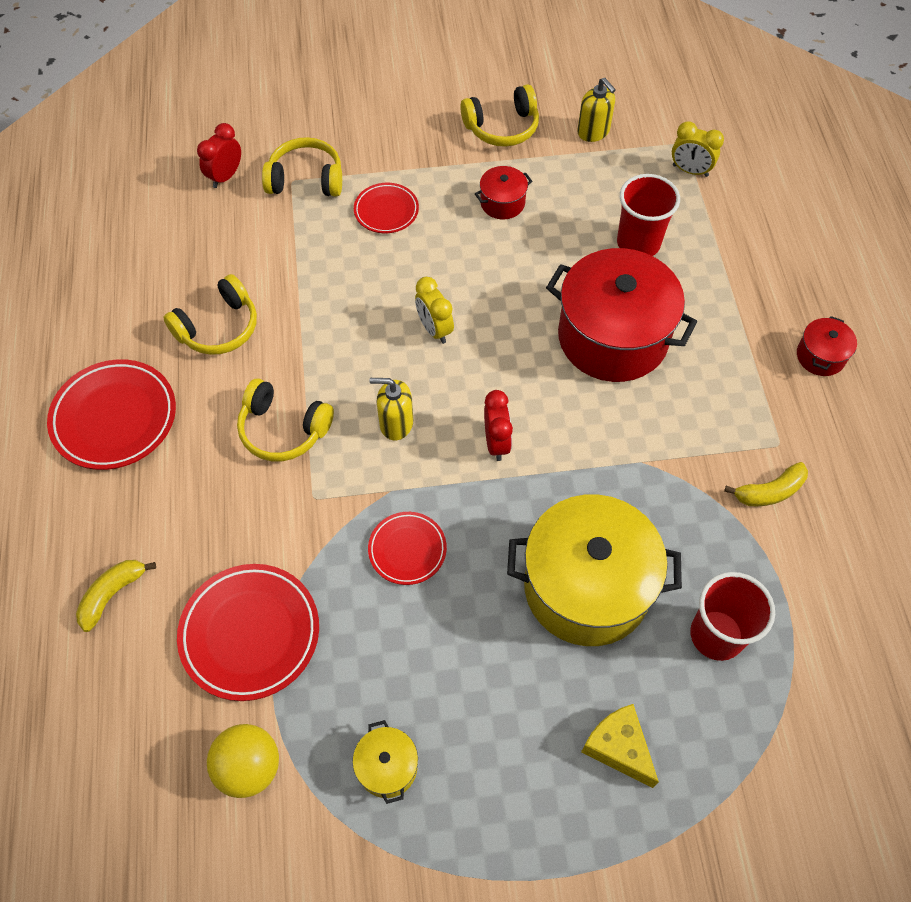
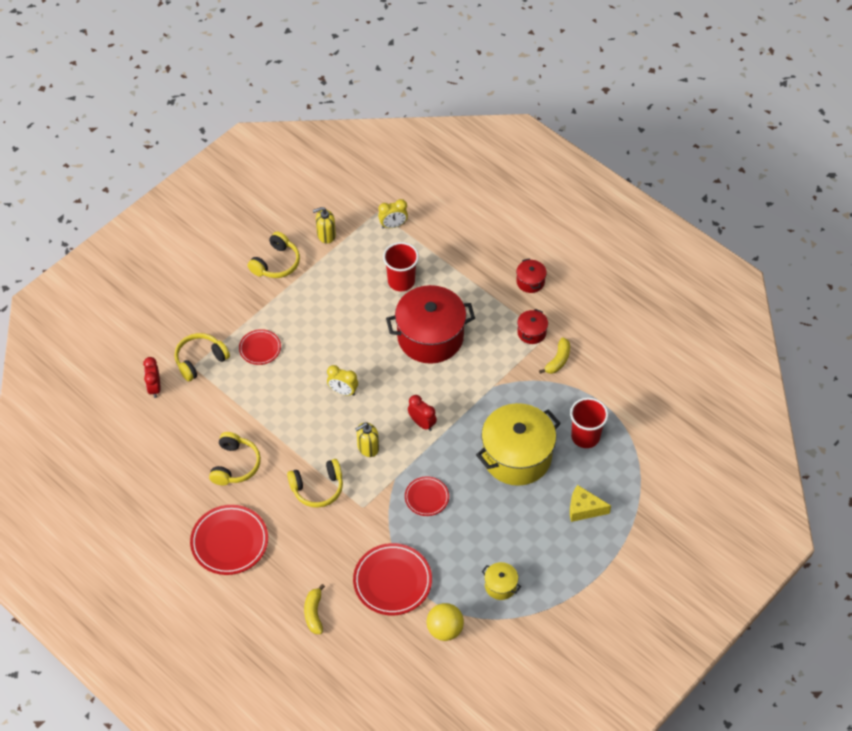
camera: 40 degrees left, 5 degrees down
red pot [475,166,532,219] -> red pot moved to [517,309,548,344]
yellow soap dispenser [577,78,616,142] -> yellow soap dispenser turned 150 degrees clockwise [313,207,336,243]

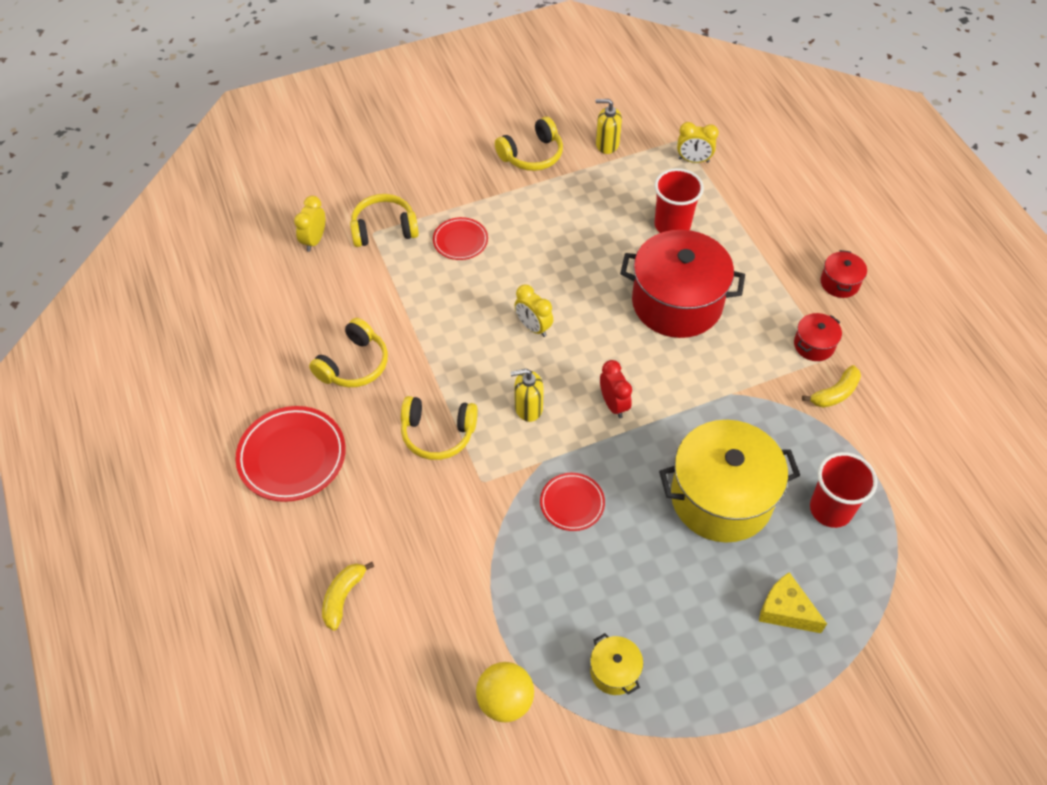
camera: 25 degrees right, 0 degrees up
red clock [143,357,161,398] -> yellow clock [294,196,325,252]
red plate [353,543,432,615] -> none

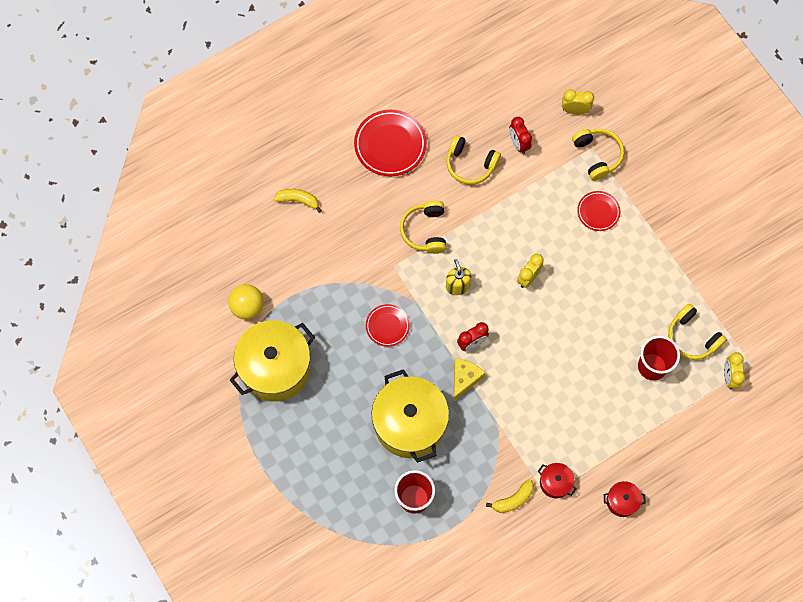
camera: 80 degrees right, 15 degrees up
yellow headphones [495,117,563,171] -> yellow headphones moved to [668,304,727,360]
yellow pot [590,633,643,695] -> yellow pot [230,320,315,401], size x2.28
yellow soap dispenser [596,99,622,154] -> none
red pot [620,230,745,338] -> none
yellow cheese [759,572,827,633] -> yellow cheese moved to [454,358,485,401]
yellow banana [802,365,861,408] -> yellow banana turned 75 degrees counterclockwise [486,479,534,513]
none -> red clock [509,117,532,154]

